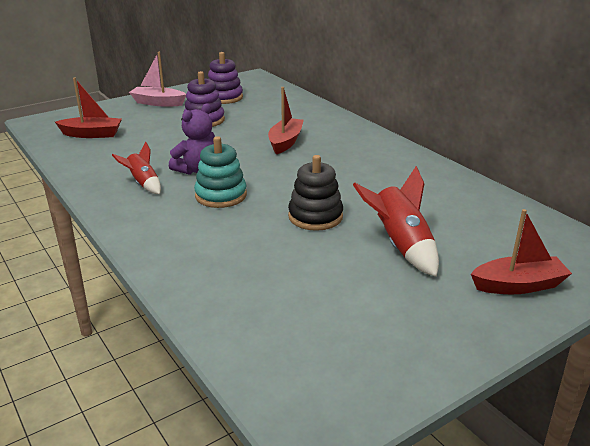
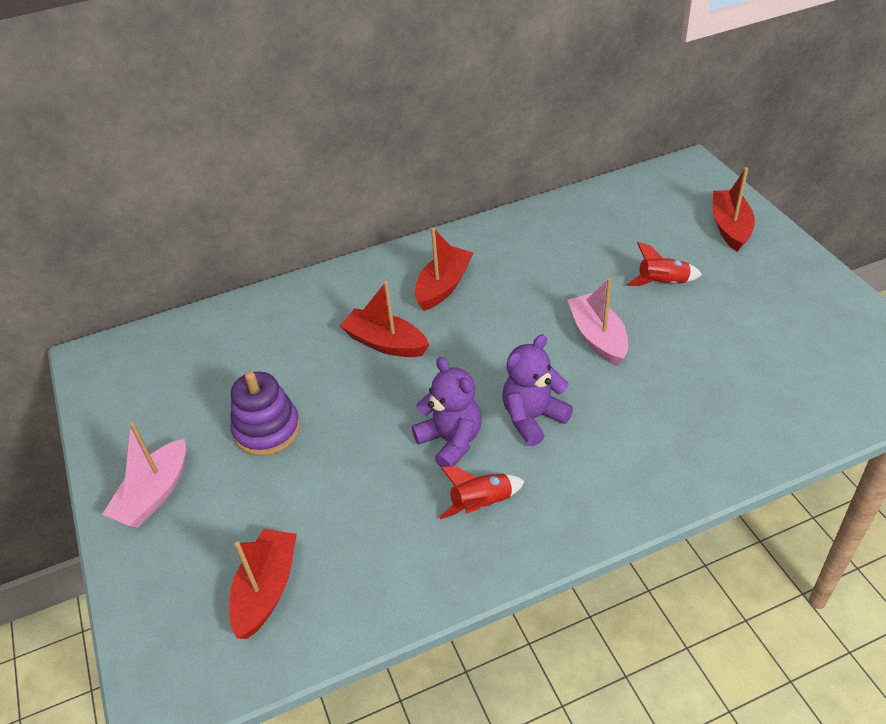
camera: 75 degrees left, 15 degrees up
turquoise stacking toy [194,136,247,208] -> purple teddy bear [502,334,573,446]
purple stacking toy [208,52,243,104] -> none
black stacking toy [288,155,343,231] -> pink boat [567,278,628,366]
red rocket [353,166,439,277] -> red rocket [626,242,702,286], size x0.62
none -> red boat [415,227,473,311]

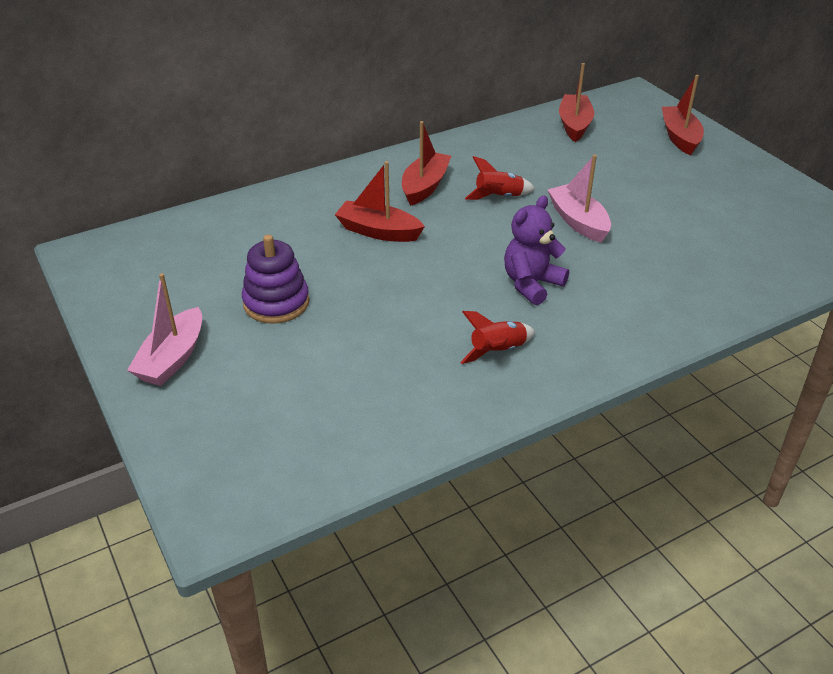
camera: 10 degrees left, 5 degrees down
red boat [229,529,297,639] -> red boat moved to [559,63,594,142]
purple teddy bear [412,357,482,467] -> none
red rocket [626,242,702,286] -> red rocket moved to [465,156,535,200]

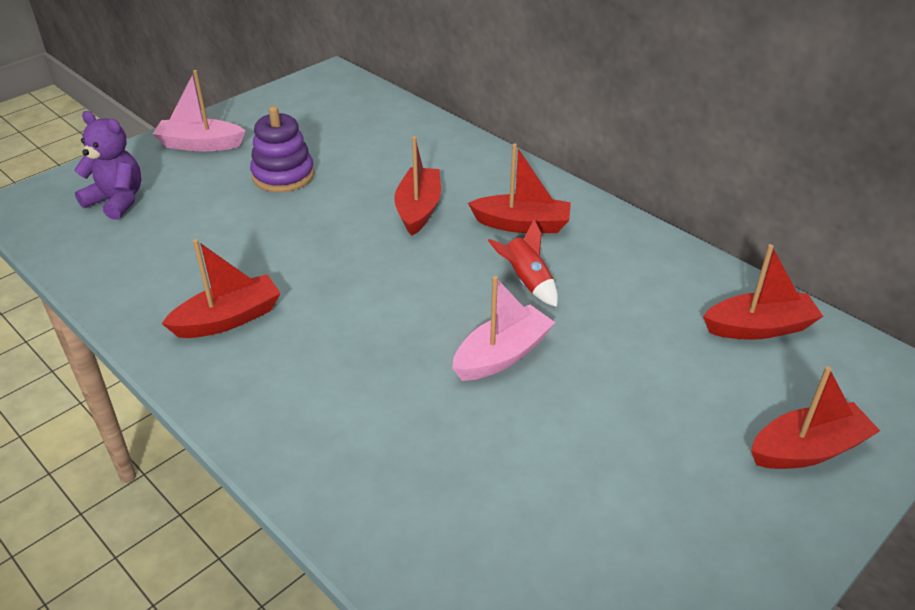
camera: 75 degrees right, 0 degrees up
red rocket [460,311,535,364] -> red boat [162,239,281,338]
purple teddy bear [504,196,569,305] -> purple teddy bear moved to [74,111,141,220]

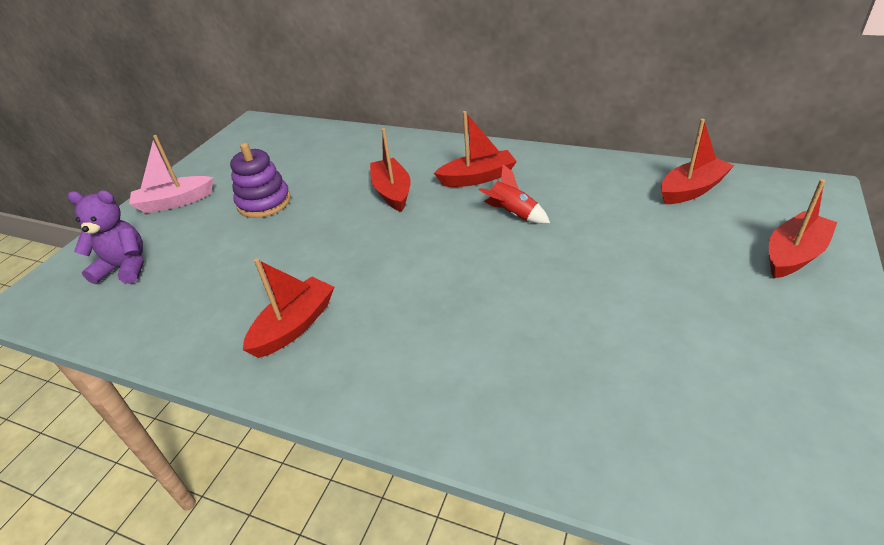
camera: 20 degrees left, 0 degrees up
pink boat [452,276,555,381] -> none

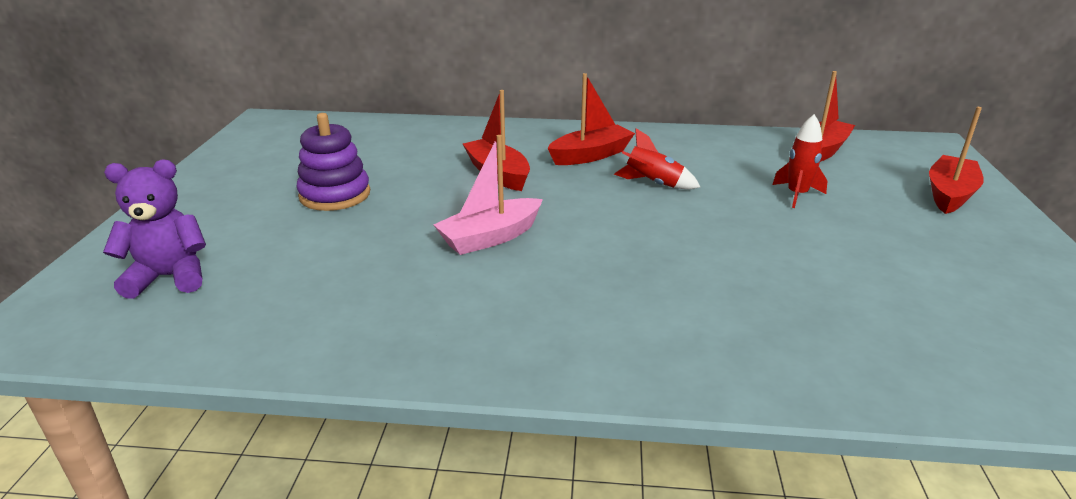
camera: 20 degrees left, 10 degrees down
pink boat [129,135,213,213] -> pink boat moved to [433,135,543,255]
red boat [243,258,334,358] -> none
none -> red rocket [772,114,828,208]

